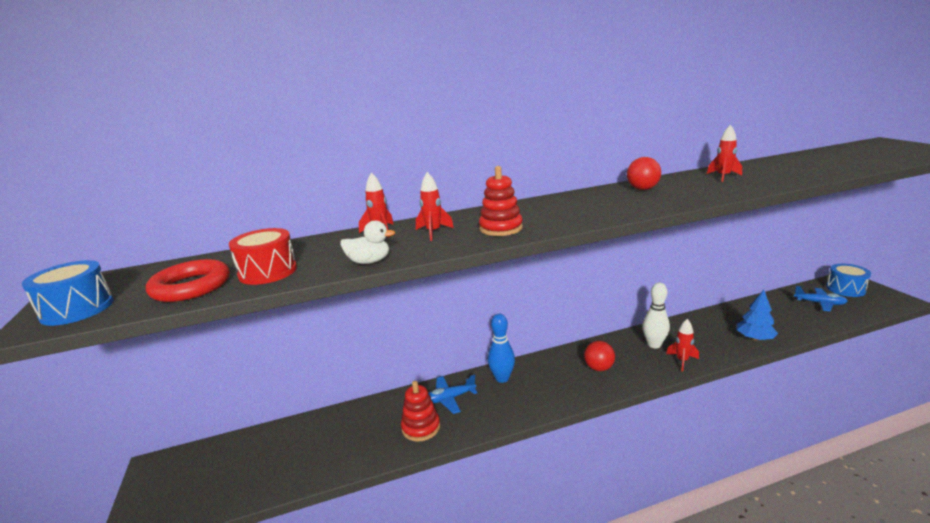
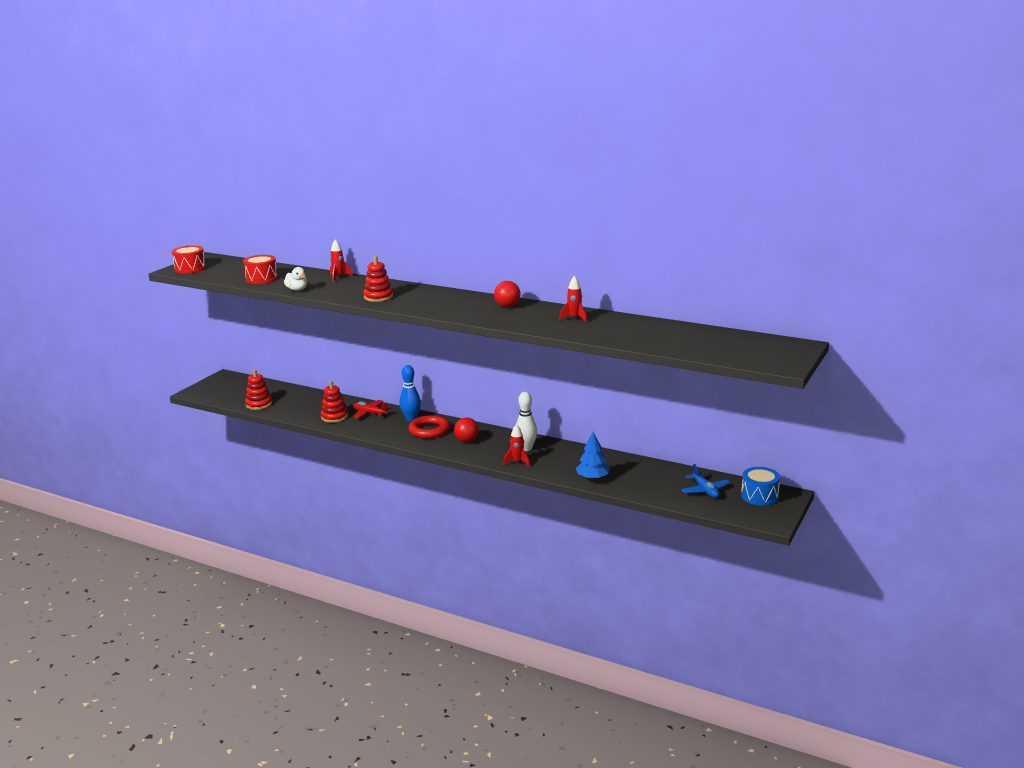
camera: 45 degrees right, 0 degrees up
blue drum [22,260,113,326] -> red drum [172,245,206,274]
red ring [146,259,230,302] -> red ring moved to [408,415,450,438]
red rocket [416,172,454,241] -> none
blue plane [428,374,478,414] -> red plane [353,400,390,418]
none -> red stacking toy [245,369,272,410]

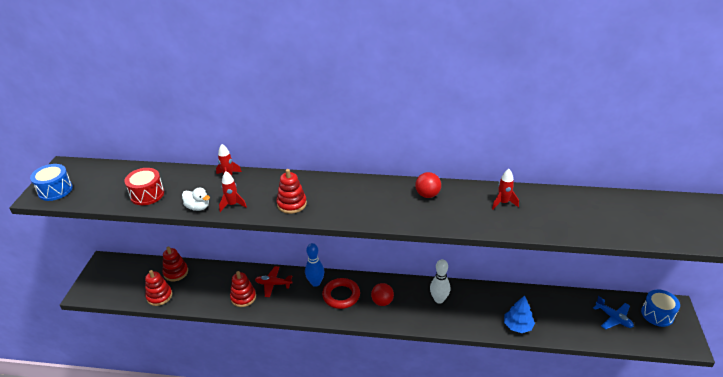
camera: 20 degrees left, 15 degrees up
red drum [172,245,206,274] -> blue drum [30,164,73,201]
red rocket [503,424,530,467] -> red rocket moved to [219,171,247,212]
none -> red stacking toy [163,247,188,281]

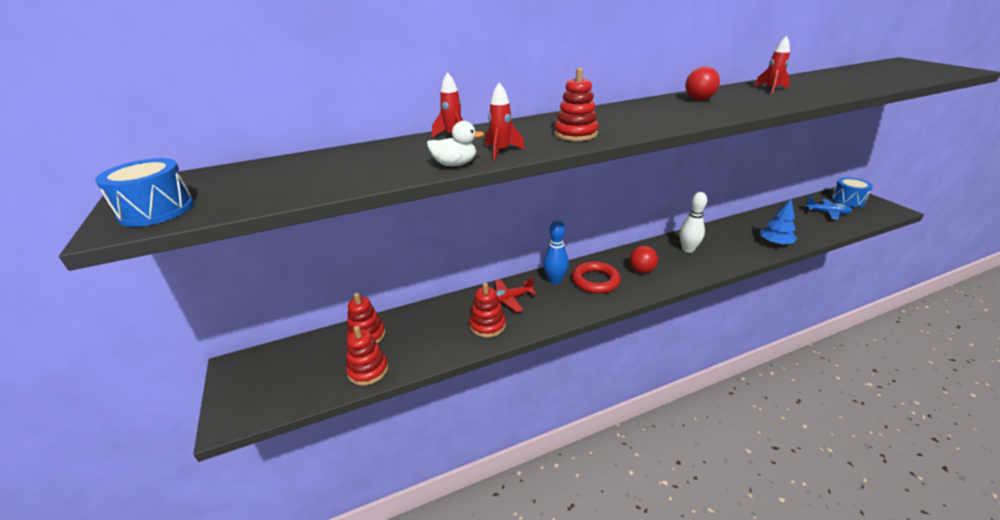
camera: 30 degrees left, 5 degrees down
red drum [124,168,164,205] -> none

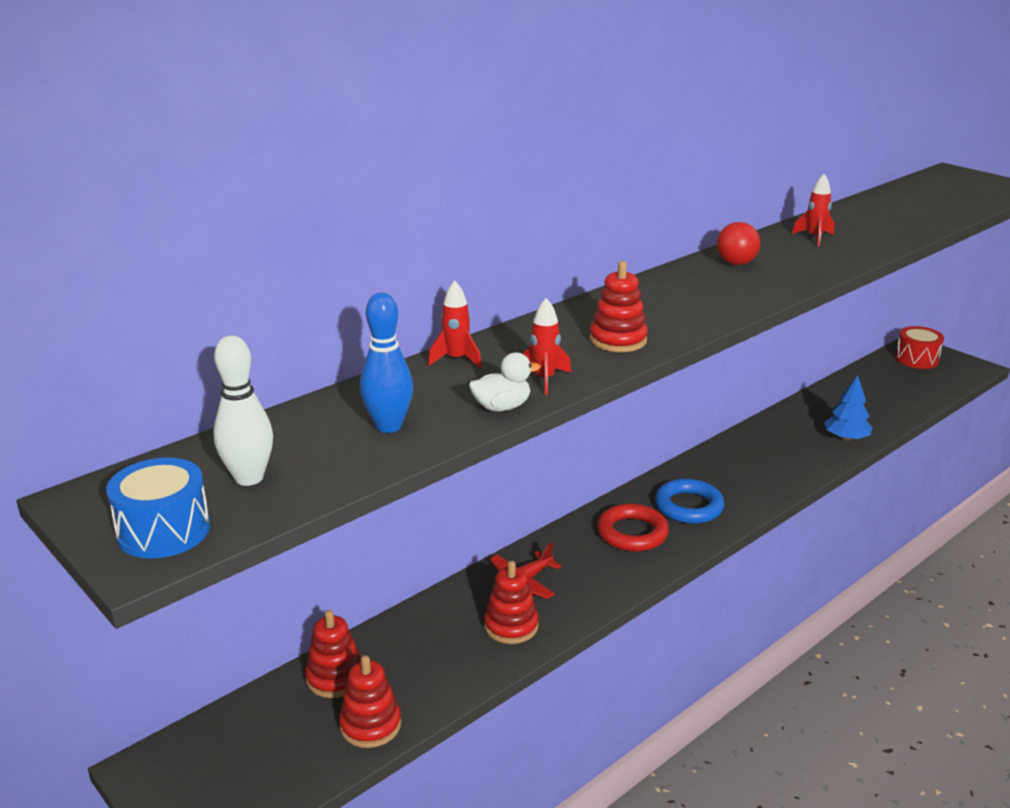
camera: 20 degrees left, 5 degrees down
blue bowling pin [543,220,569,284] -> blue bowling pin moved to [360,293,413,433]
red ball [630,246,658,273] -> blue ring [655,478,725,524]
white bowling pin [679,192,707,253] -> white bowling pin moved to [213,335,273,486]
blue plane [805,197,852,220] -> none
blue drum [831,177,873,207] -> red drum [895,326,944,369]

